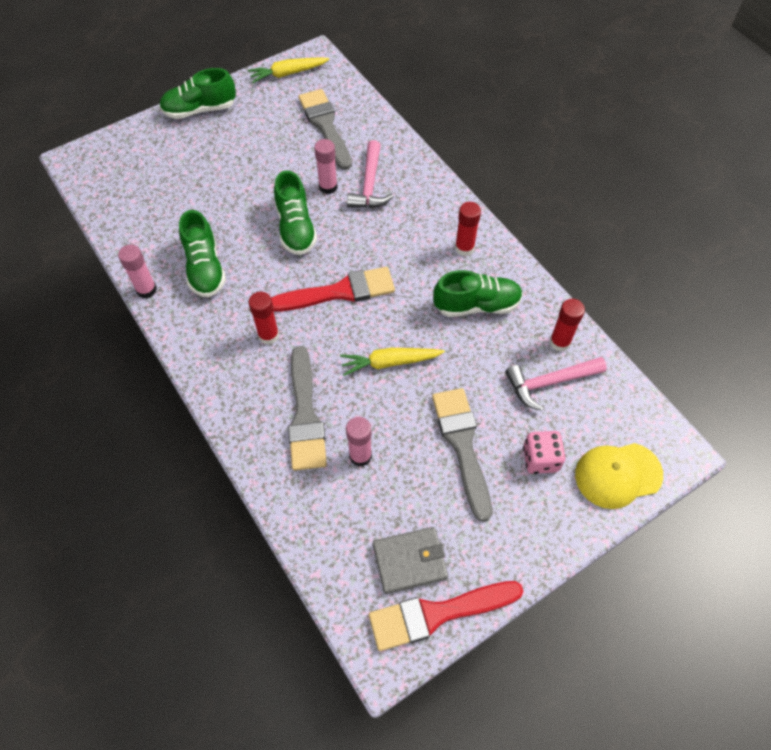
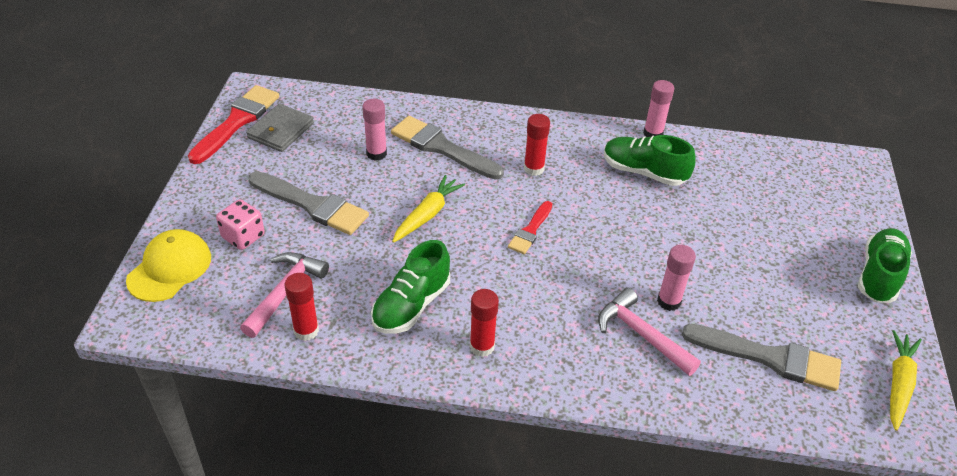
camera: 130 degrees right, 15 degrees down
red brush [271,267,395,312] -> red brush [508,201,552,254], size x0.57
green shoe [274,170,317,255] -> none

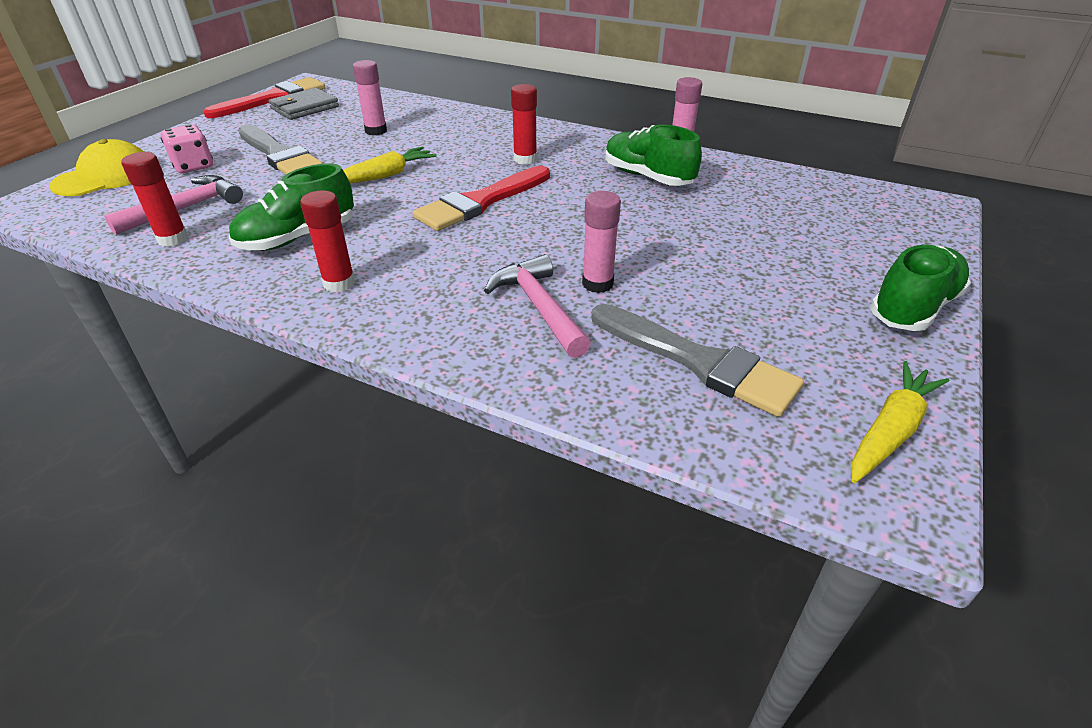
camera: 20 degrees right, 5 degrees down
grey brush [391,116,504,180] -> none
red brush [508,201,552,254] -> red brush [413,166,550,231], size x1.76

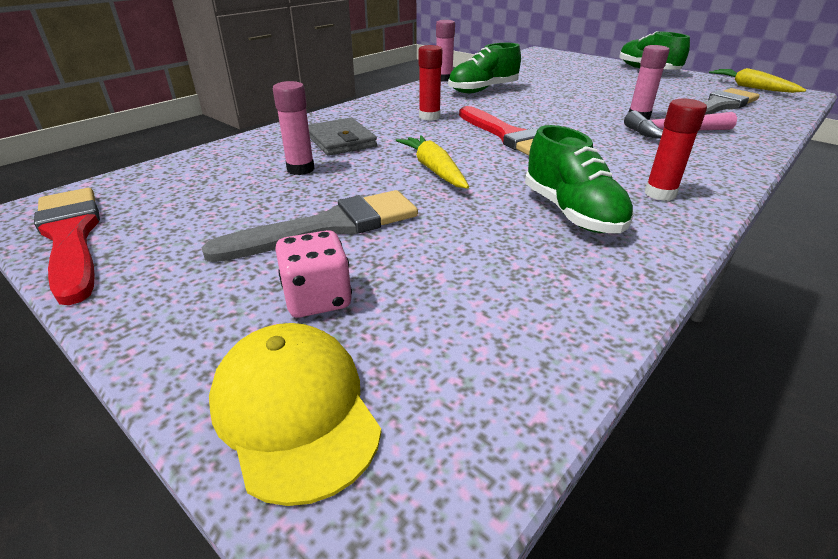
camera: 75 degrees left, 5 degrees down
pink hammer [104,175,243,235] -> none
red glue stick [122,152,188,247] -> none
grey wallet [268,88,339,120] -> grey wallet moved to [308,118,377,156]

